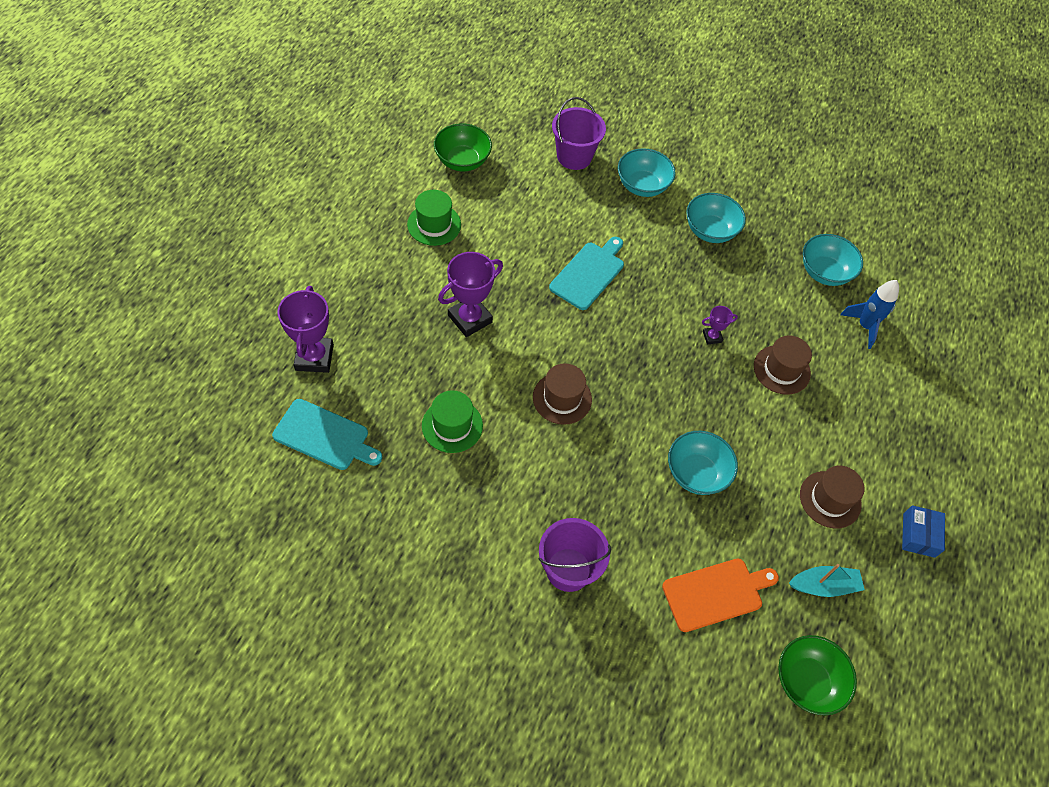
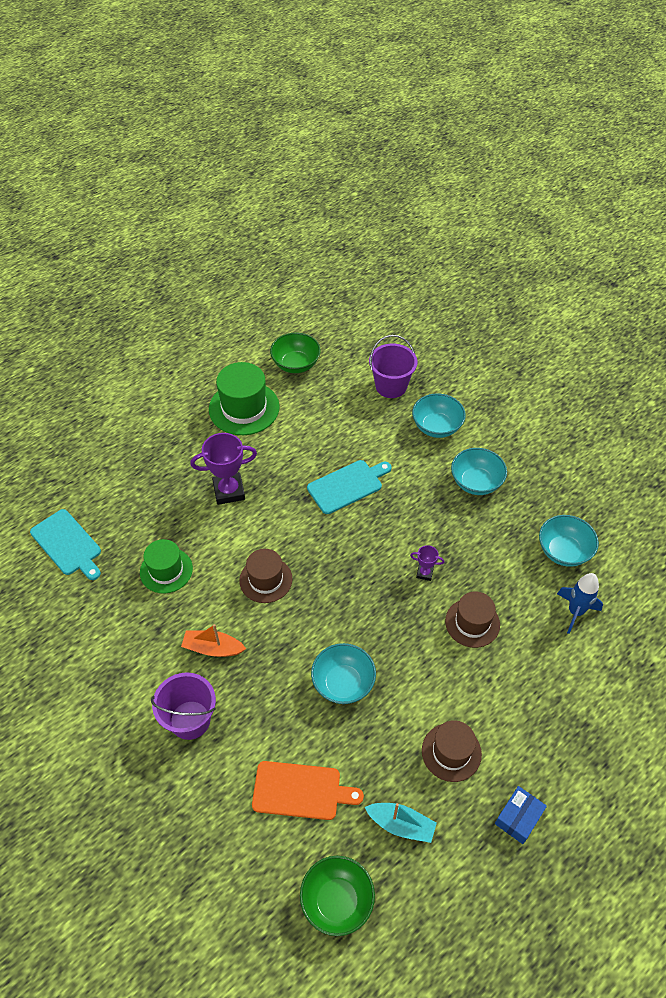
camera: 30 degrees right, 5 degrees down
purple trophy [277,286,334,373] -> none
green hat [407,190,461,246] -> green hat [209,362,280,435], size x1.53
none -> orange boat [181,624,246,657]

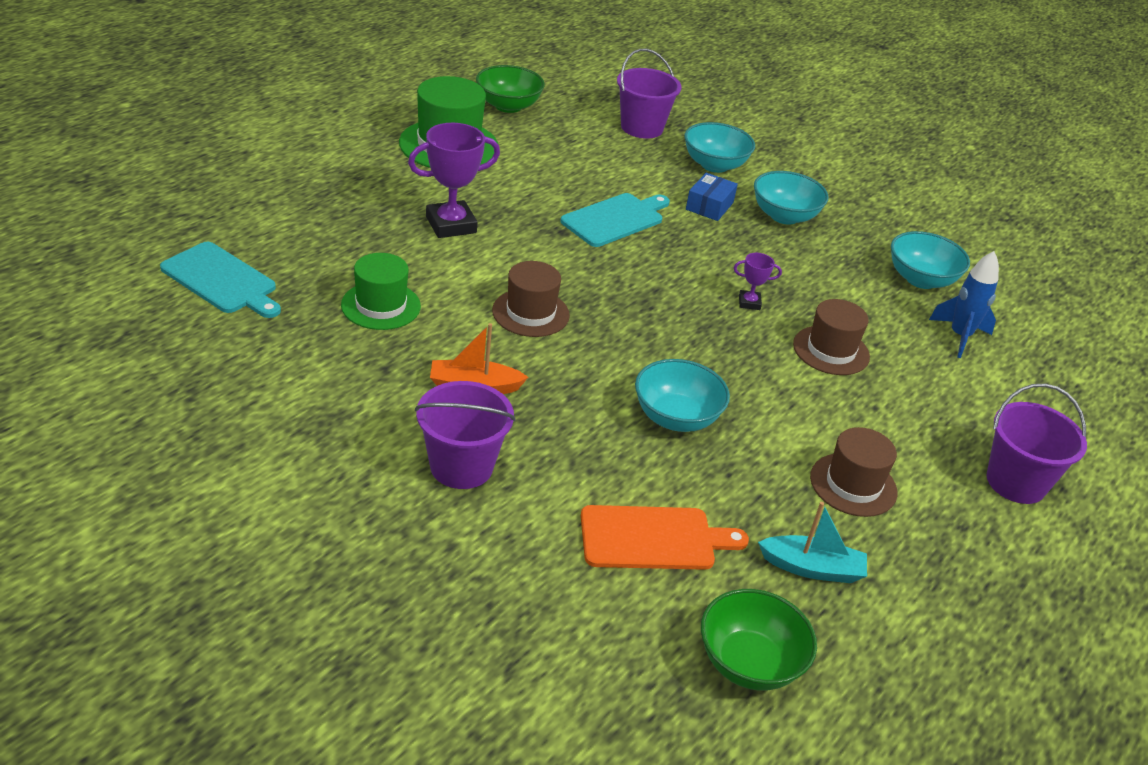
camera: 15 degrees left, 15 degrees down
blue box [495,786,547,844] -> blue box moved to [686,173,738,221]
none -> purple bucket [987,384,1087,504]

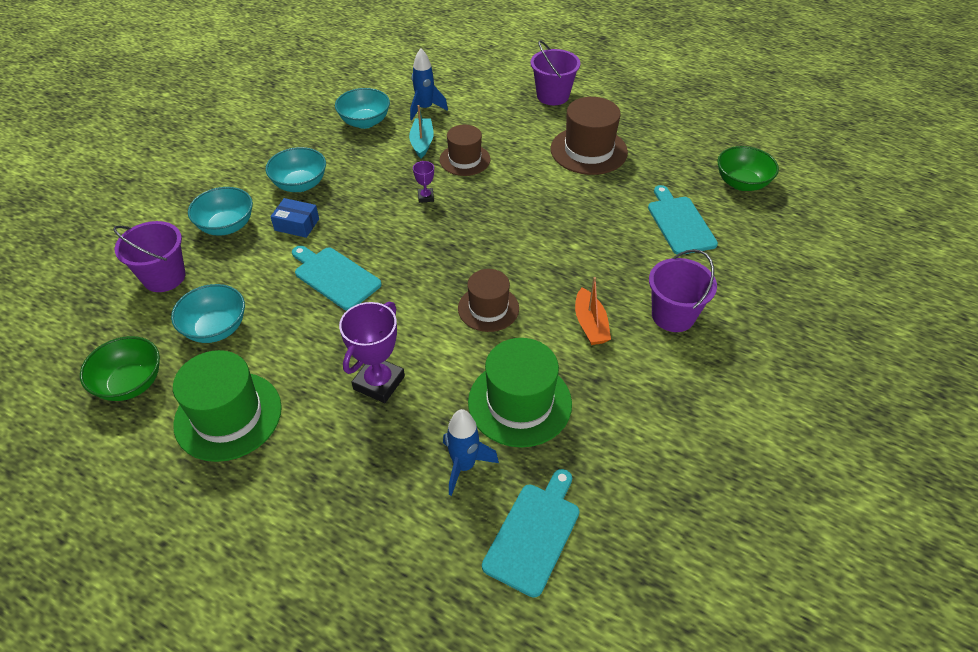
camera: 95 degrees left, 10 degrees up
green hat [341,253,421,330] -> green hat [468,338,572,448], size x1.53
purple trophy [408,123,500,238] -> purple trophy turned 60 degrees clockwise [339,302,405,403]
orange cutting board [581,505,749,570] -> turquoise cutting board [648,185,718,254]
turquoise bowl [635,359,730,432] -> turquoise bowl moved to [171,284,245,343]
turquoise boat [758,502,867,583] -> turquoise boat moved to [409,105,434,159]
brown hat [810,427,897,517] -> brown hat [551,97,628,175], size x1.53
none -> blue rocket [443,409,499,496]

